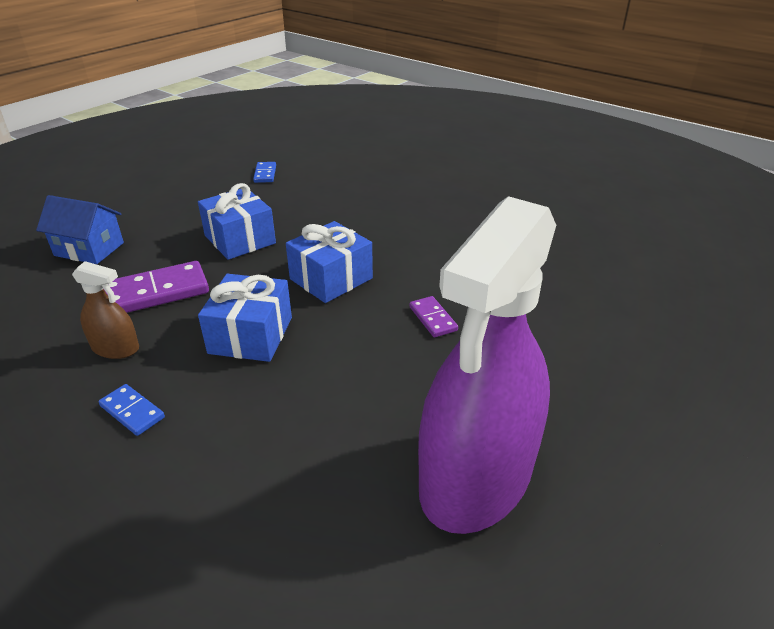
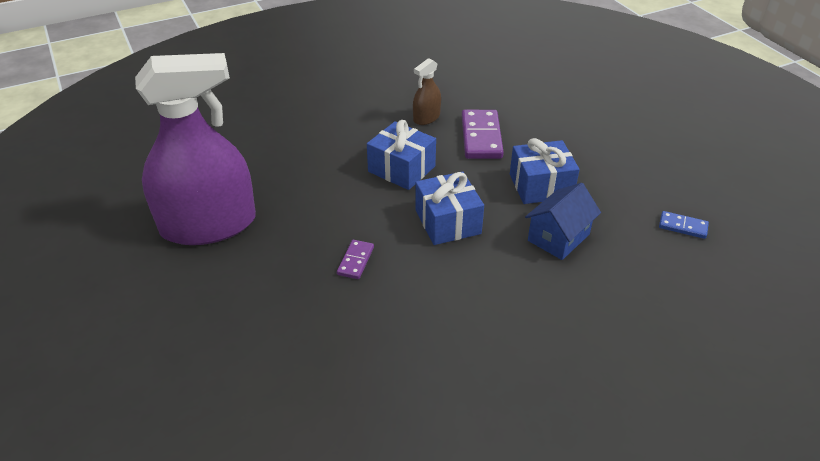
camera: 115 degrees right, 5 degrees up
blue house [36,195,124,264] -> blue house moved to [525,183,601,260]
blue domino [98,384,165,436] -> none
purple domino [409,296,458,337] -> purple domino turned 75 degrees counterclockwise [337,240,374,279]
purple spray bottle [418,196,556,534] -> purple spray bottle turned 105 degrees clockwise [135,53,256,245]

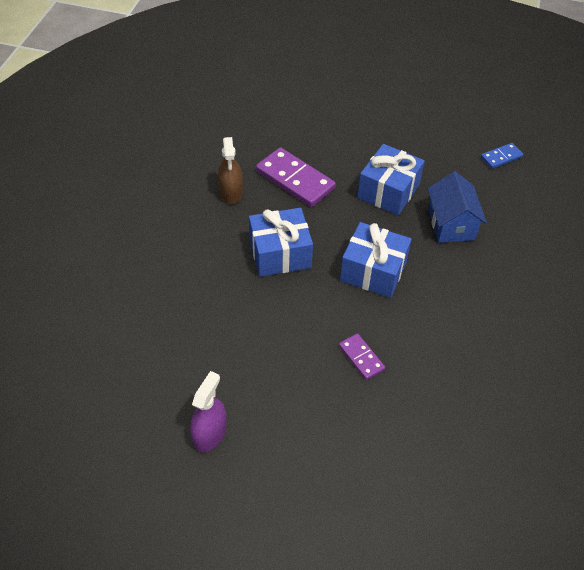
camera: 50 degrees left, 10 degrees up
purple spray bottle [135,53,256,245] -> purple spray bottle [190,371,227,452], size x0.41

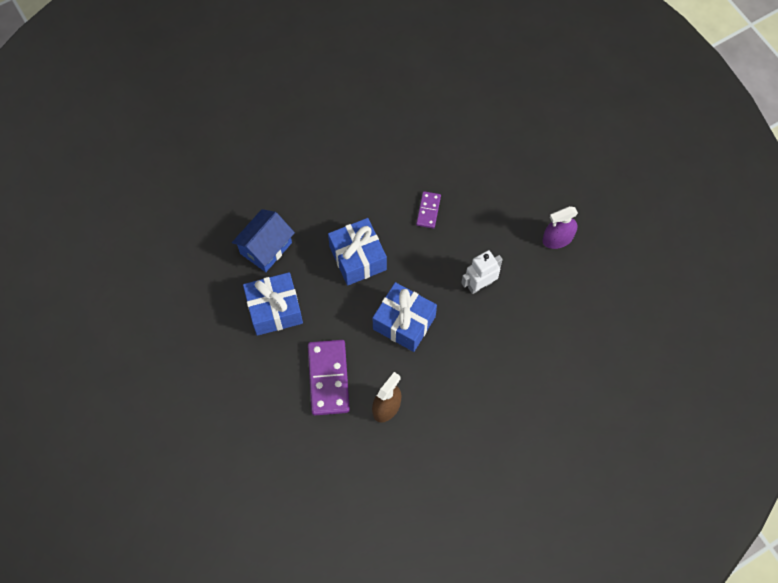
camera: 135 degrees left, 15 degrees up
blue domino [481,143,523,169] -> none
none -> white robot [461,250,503,294]

